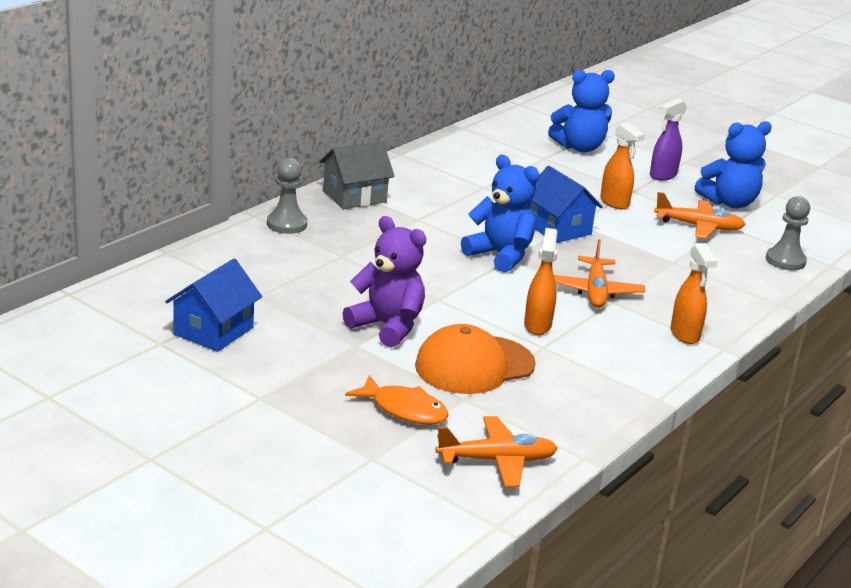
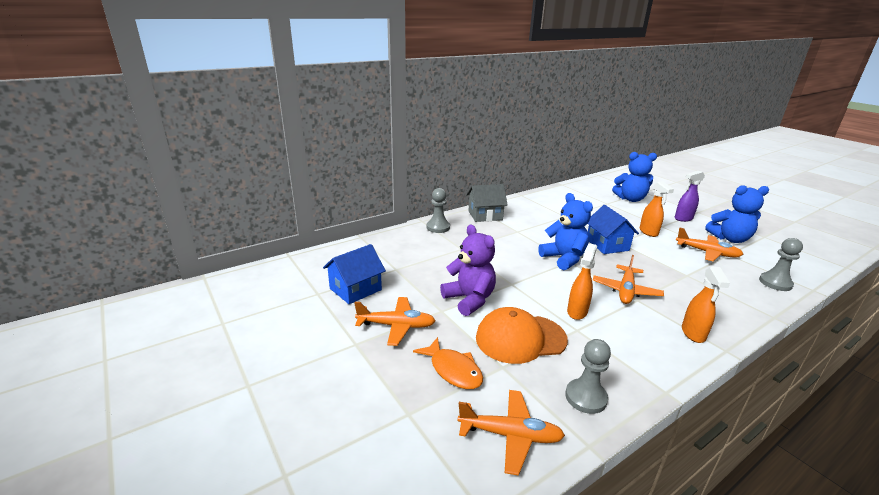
camera: 20 degrees right, 0 degrees up
none -> orange plane [354,297,436,346]
none -> grey pawn [565,339,611,414]

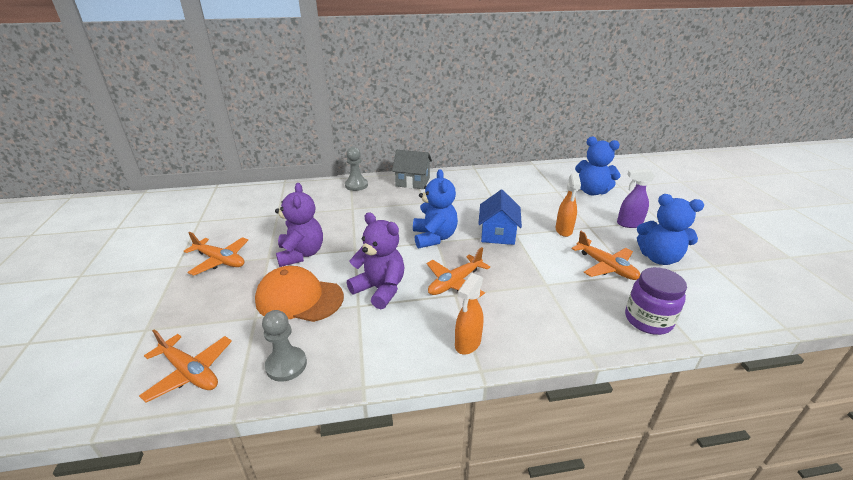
camera: 25 degrees right, 5 degrees up
blue house [323,244,386,304] -> none
orange fish [413,337,483,389] -> none
orange spray bottle [567,243,597,320] -> purple teddy bear [347,212,405,309]
grey pawn [759,238,803,291] -> purple jar [625,267,687,335]

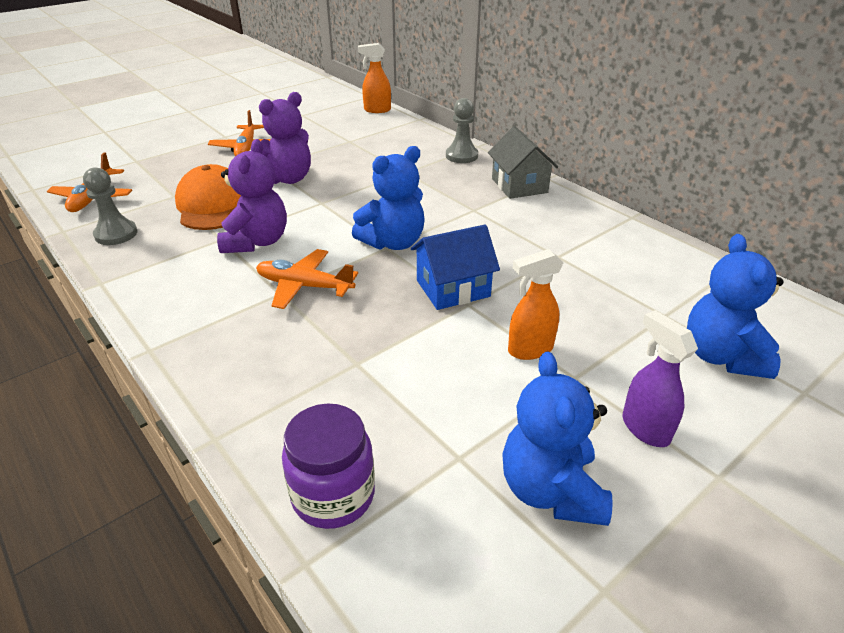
camera: 60 degrees right, 5 degrees up
orange spray bottle [455,273,483,355] -> orange spray bottle moved to [358,43,391,113]
orange plane [571,231,640,280] -> none

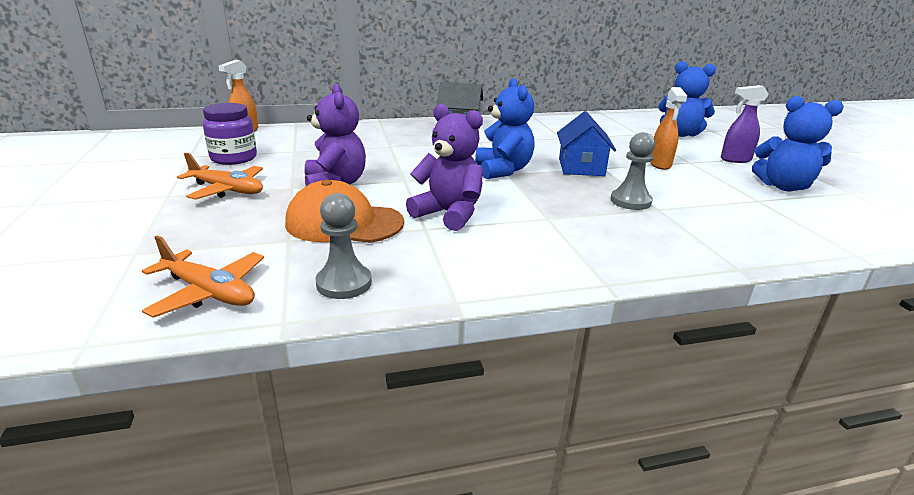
camera: 65 degrees left, 10 degrees down
orange plane [256,249,358,309] -> none
purple jar [282,404,375,529] -> purple jar moved to [203,103,257,165]
grey pawn [446,98,478,163] -> grey pawn moved to [611,132,655,210]

